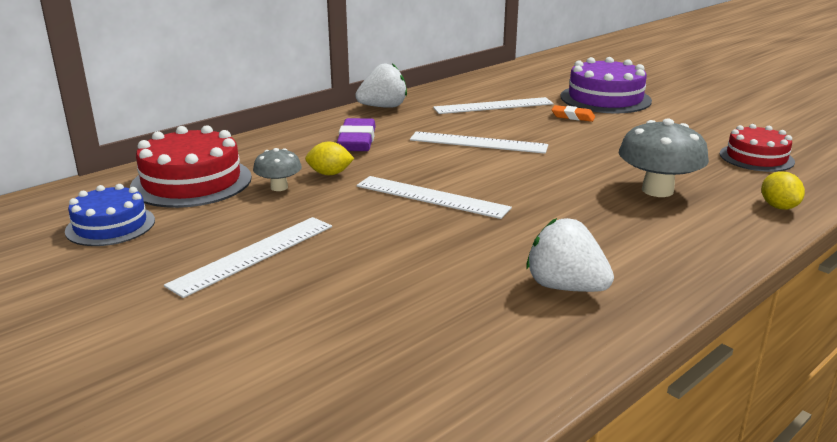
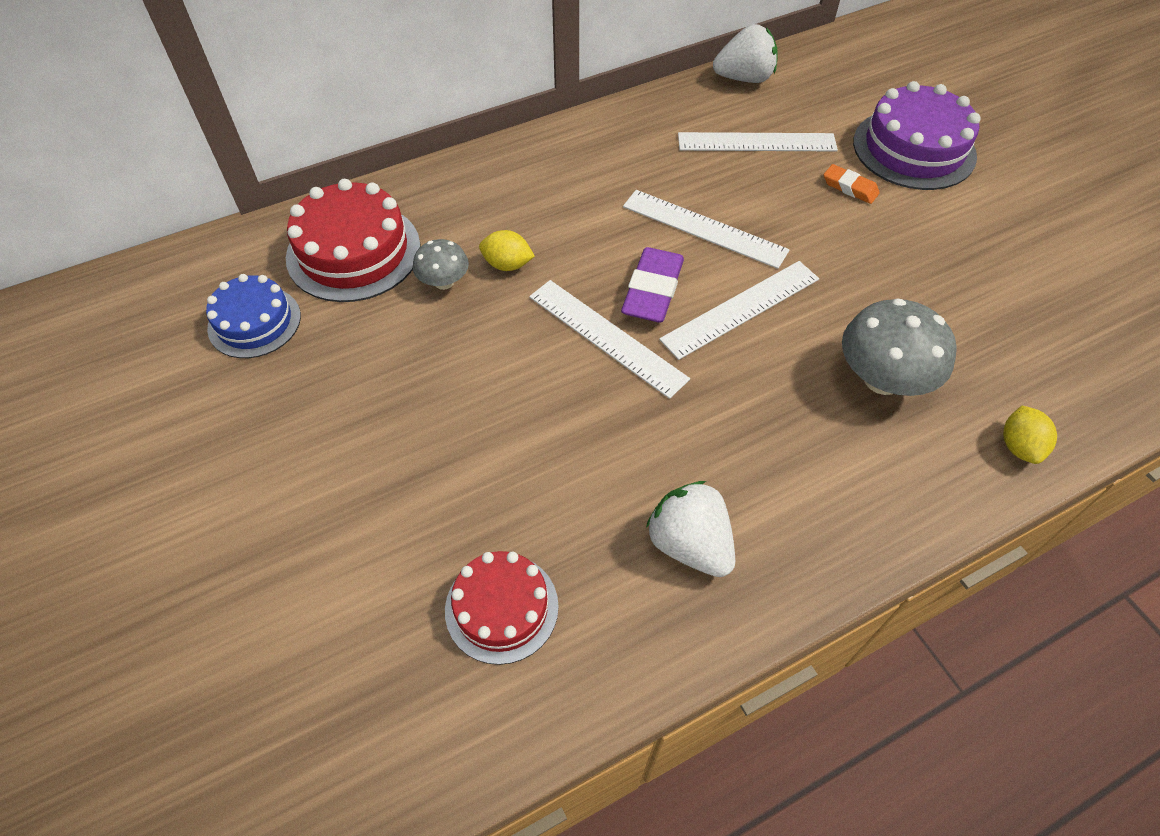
camera: 15 degrees right, 30 degrees up
white ruler [164,217,332,298] -> white ruler moved to [659,261,819,360]
purple eraser [337,118,376,151] -> purple eraser moved to [621,247,684,323]
white strawberry [355,63,407,108] -> white strawberry moved to [713,24,777,83]
red cake [720,124,795,172] -> red cake moved to [445,551,559,665]

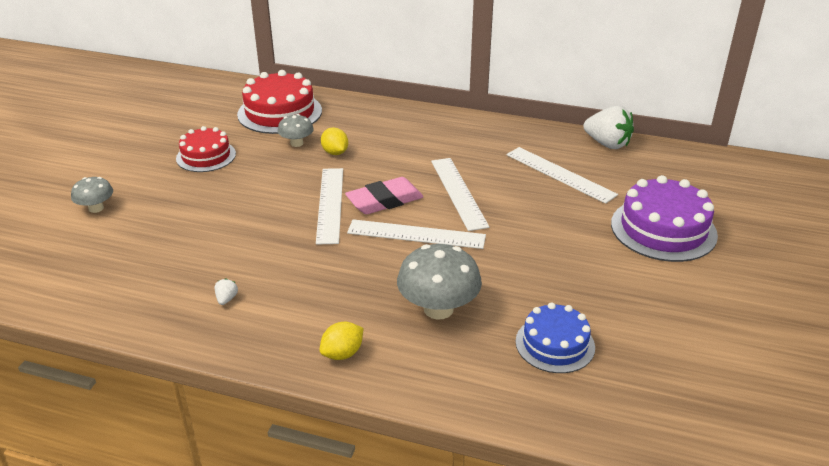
camera: 45 degrees right, 20 degrees down
blue cake [206,274,301,358] -> blue cake moved to [516,302,595,373]
red cake [445,551,559,665] -> red cake moved to [176,126,236,172]
purple eraser [621,247,684,323] -> pink eraser [345,177,423,214]
white strawberry [646,481,735,577] -> white strawberry [215,278,238,305], size x0.42
orange eraser [824,164,880,204] -> none
yellow lemon [1003,406,1057,464] -> yellow lemon moved to [320,322,363,360]
none -> grey mushroom [71,177,113,213]

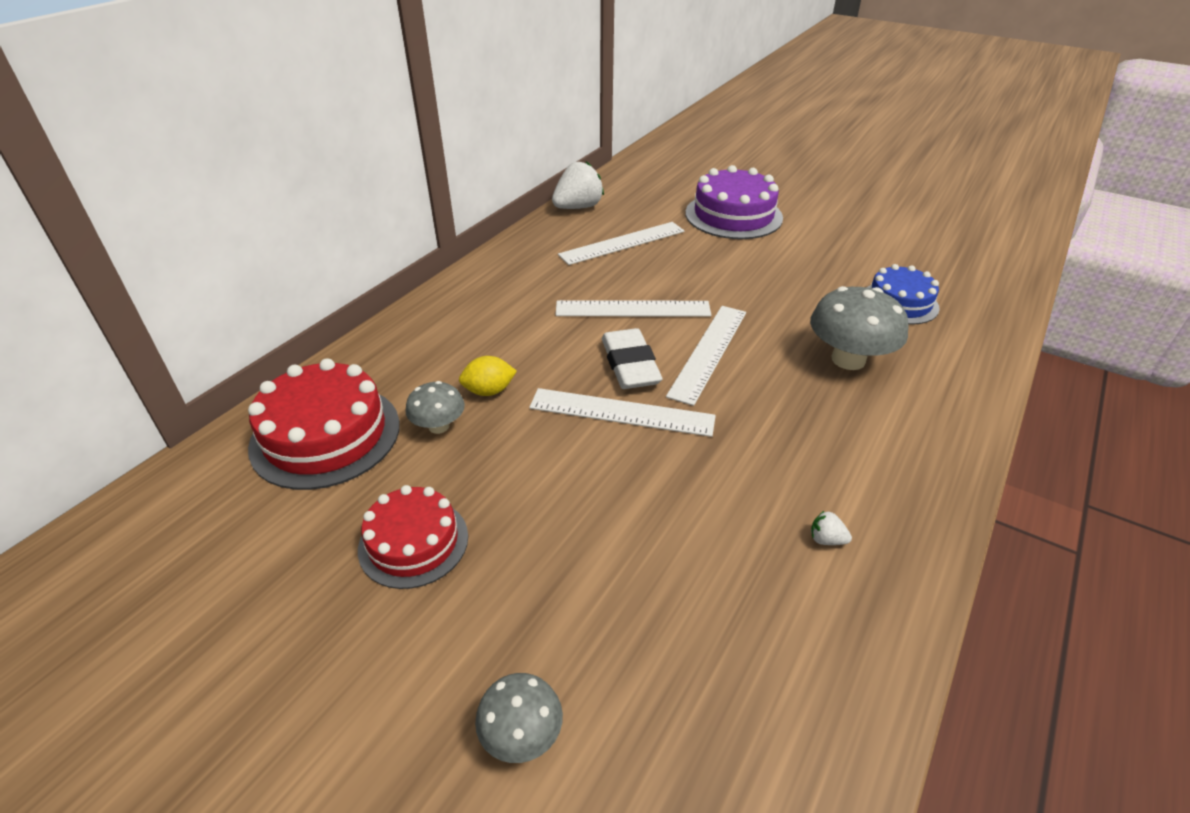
camera: 75 degrees left, 5 degrees up
yellow lemon [320,322,363,360] -> none
pink eraser [345,177,423,214] -> white eraser [602,328,662,389]

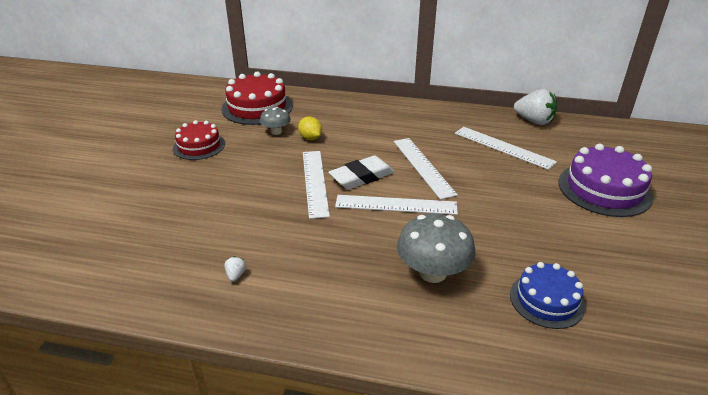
camera: 70 degrees right, 5 degrees down
grey mushroom [475,673,563,763] -> none

